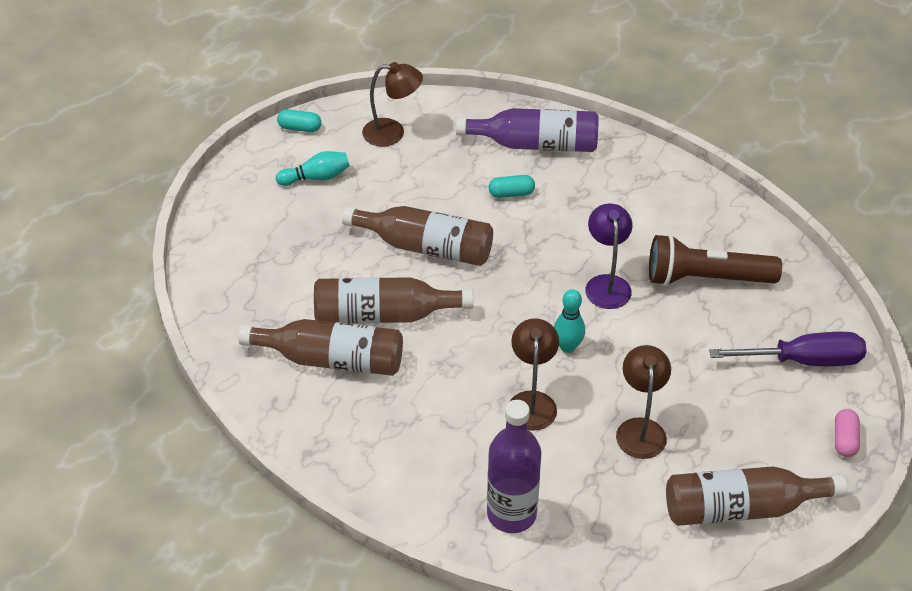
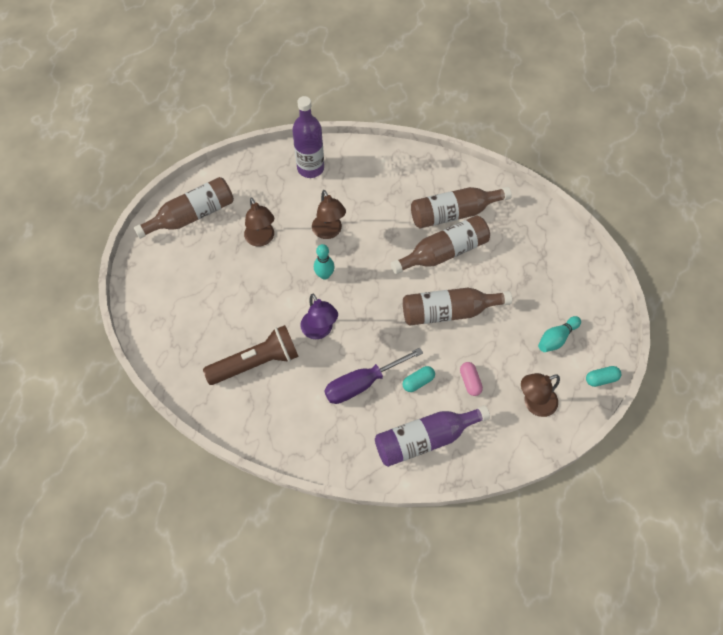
camera: 155 degrees right, 15 degrees up
purple screwdriver [709,332,866,366] -> purple screwdriver moved to [324,348,423,404]
pink capsule [835,409,860,457] -> pink capsule moved to [460,362,483,396]

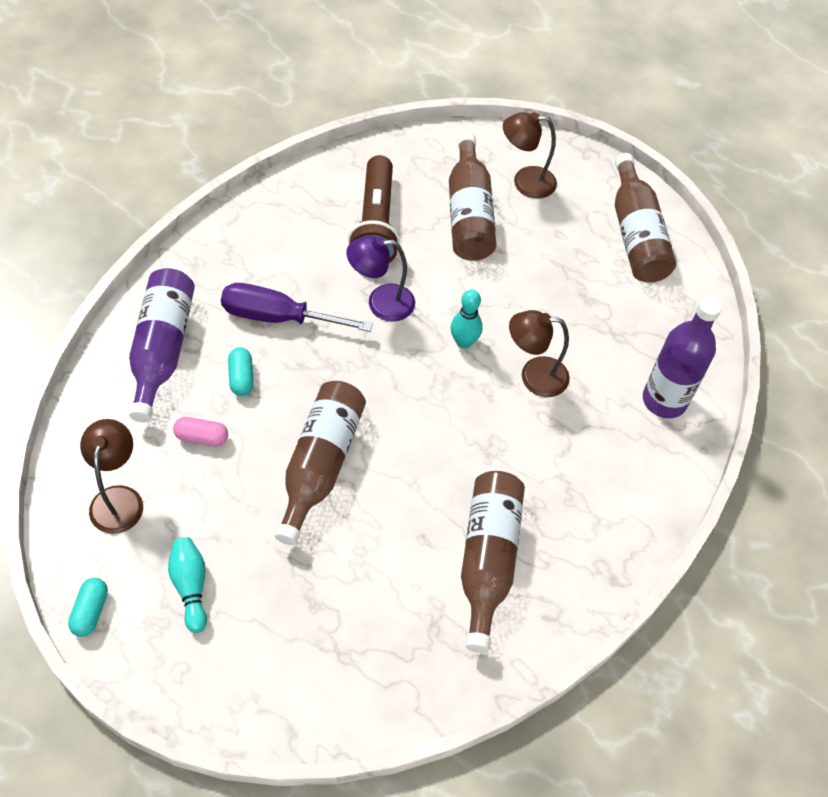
camera: 110 degrees right, 5 degrees down
brown lamp [244,197,274,246] -> brown lamp moved to [503,112,557,199]
purple screwdriver [324,348,423,404] -> purple screwdriver turned 75 degrees counterclockwise [221,283,373,332]
brown bottle [391,215,490,274] -> brown bottle moved to [449,132,496,261]

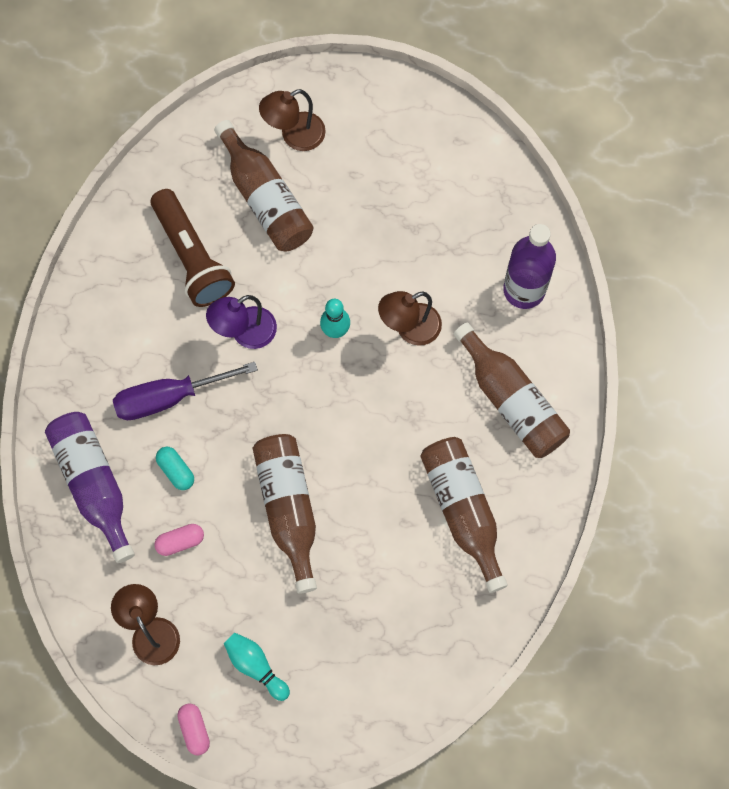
camera: 25 degrees left, 15 degrees up
turquoise capsule [68,578,108,637] -> pink capsule [177,703,210,756]
brown bottle [615,153,676,283] -> brown bottle moved to [453,322,570,458]

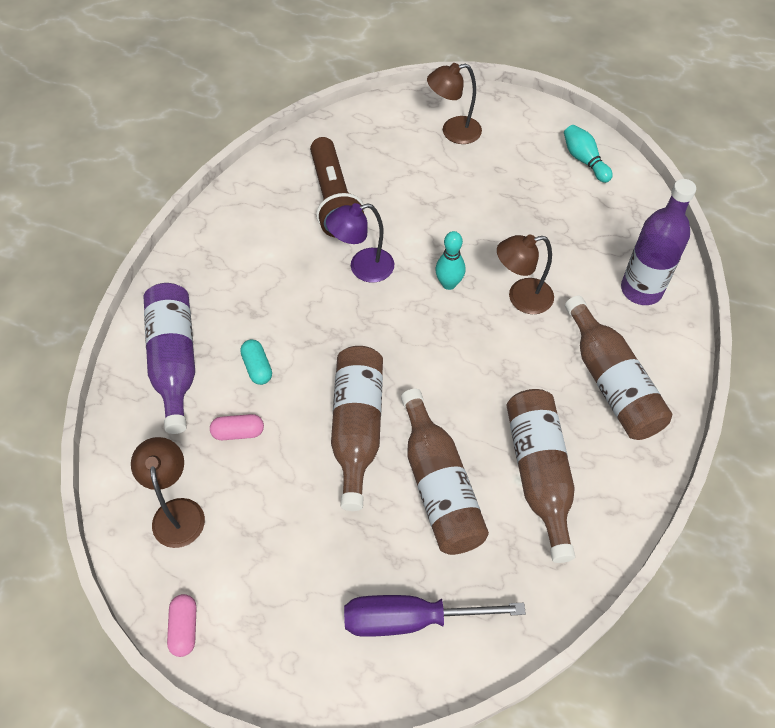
camera: 15 degrees right, 15 degrees down
purple screwdriver [113,362,258,420] -> purple screwdriver moved to [344,595,526,637]
brown bottle [214,120,313,251] -> brown bottle moved to [401,389,489,555]
turquoise bowling pin [224,633,290,701] -> turquoise bowling pin moved to [564,125,613,183]

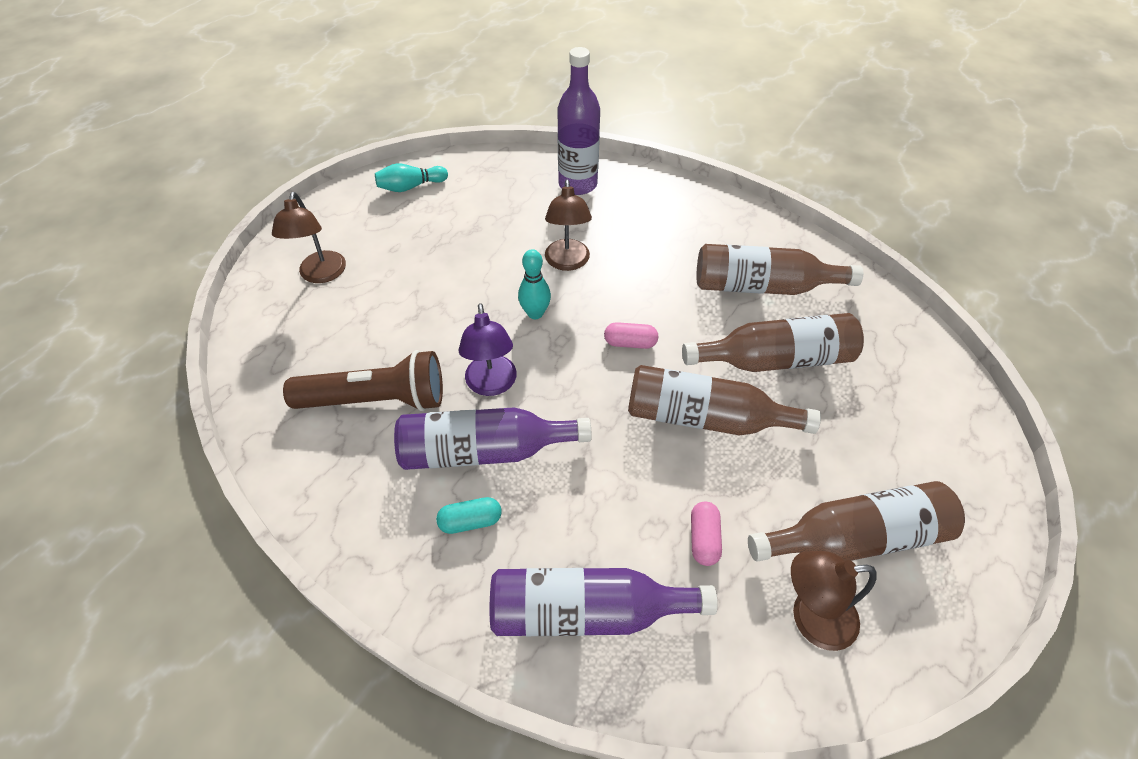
camera: 80 degrees left, 5 degrees down
pink capsule [167,594,196,657] -> pink capsule moved to [604,322,658,349]
turquoise capsule [240,339,272,385] -> turquoise capsule moved to [436,497,502,534]
purple screwdriver [344,595,526,637] -> none
brown bottle [565,295,672,440] -> brown bottle moved to [748,481,965,562]
none -> purple bottle [394,407,592,470]

